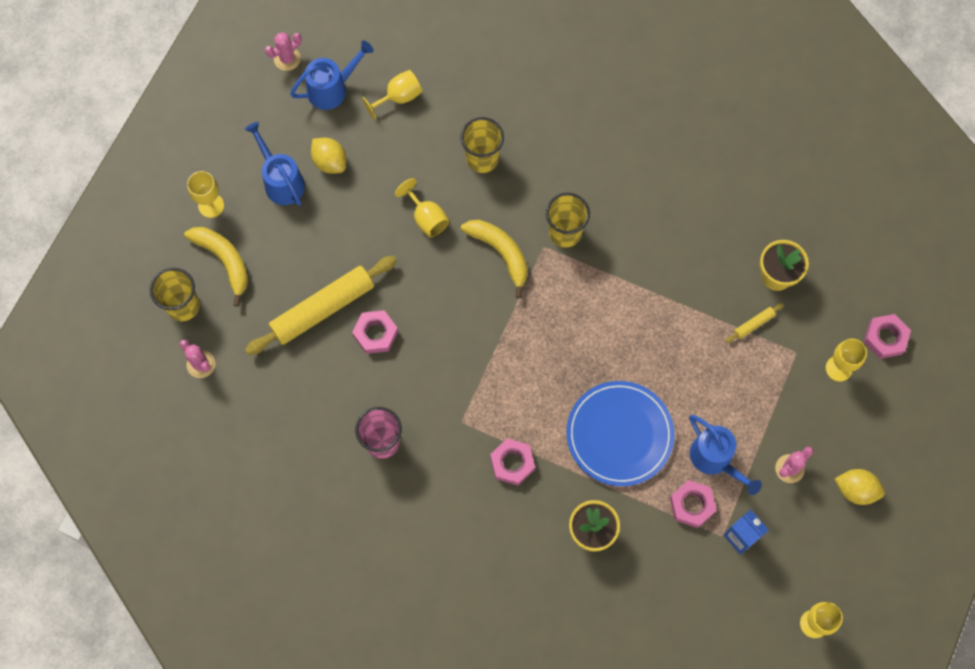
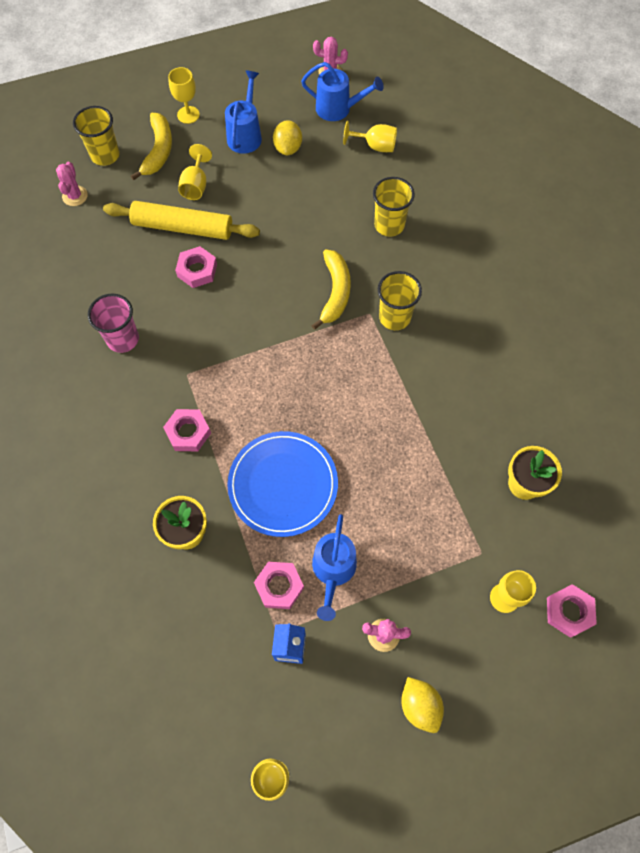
camera: 45 degrees right, 5 degrees down
yellow goblet [395,178,449,237] -> yellow goblet moved to [178,144,212,200]
yellow rolling pin [725,303,784,343] -> none

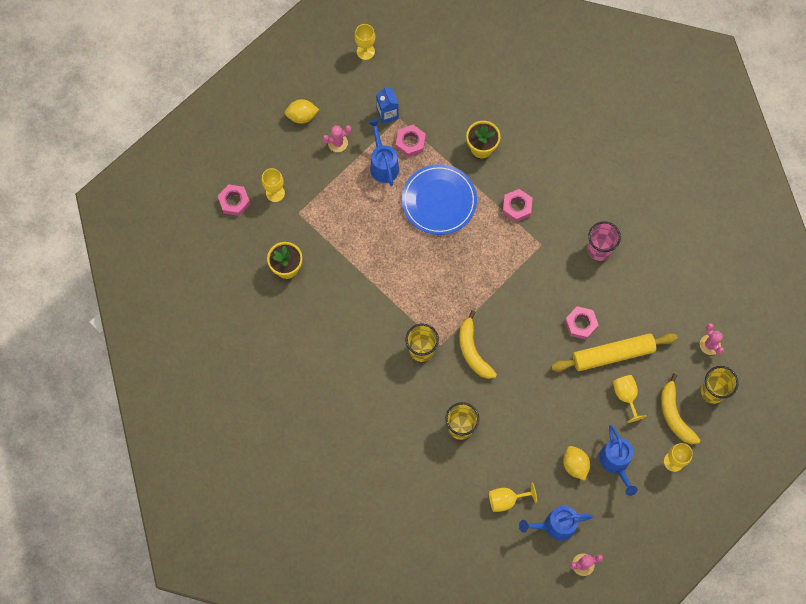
camera: 155 degrees right, 5 degrees up
yellow lemon [401,677,444,733] -> yellow lemon turned 45 degrees counterclockwise [285,99,319,124]

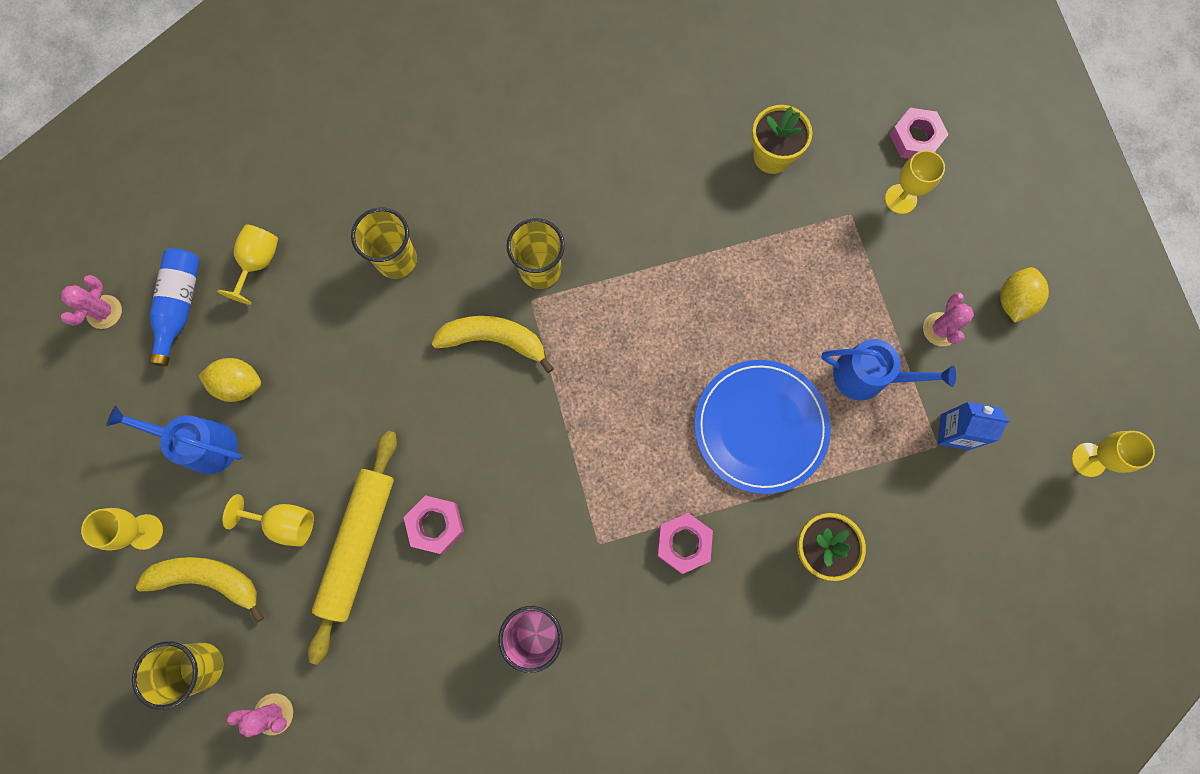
camera: 120 degrees right, 5 degrees up
pink nut [396,125,426,157] -> none
blue watering can [519,506,593,541] -> blue bottle [149,248,200,367]

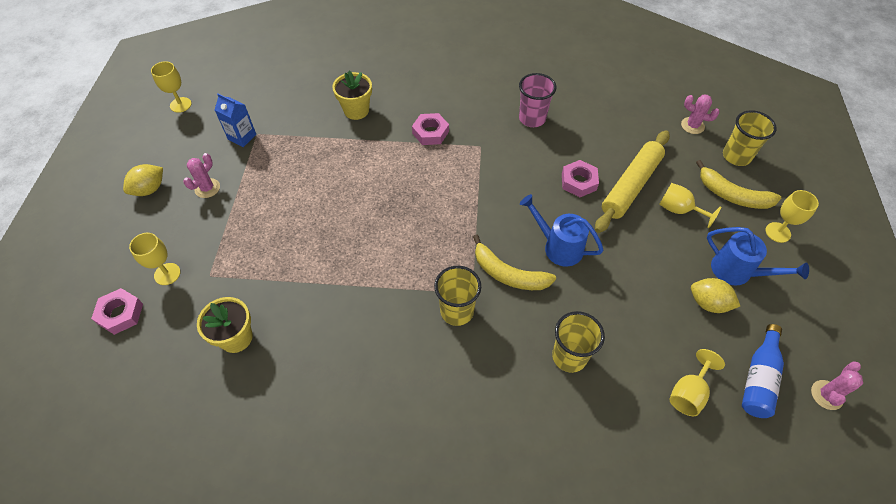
camera: 160 degrees left, 20 degrees down
blue plate [694,360,831,494] -> none
blue watering can [821,339,956,400] -> blue watering can moved to [520,194,604,267]

